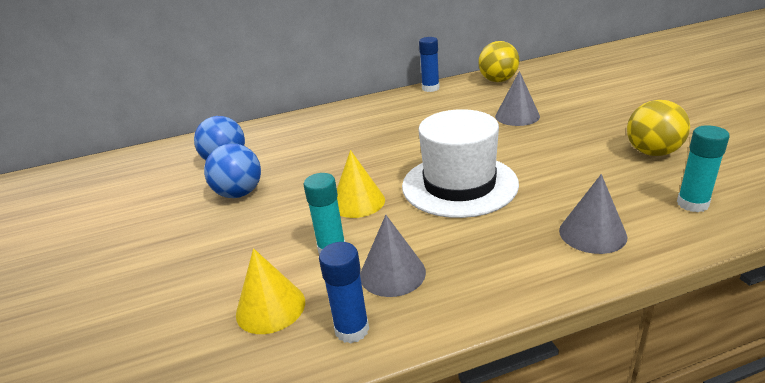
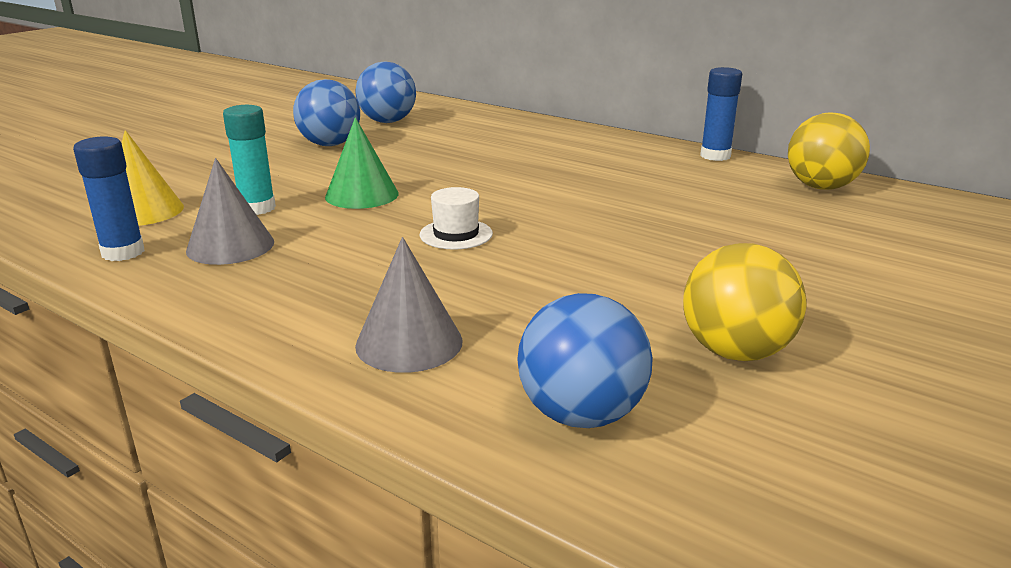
camera: 50 degrees right, 5 degrees down
yellow cone [337,150,385,218] -> green cone [325,117,399,209]
white hat [402,109,519,218] -> white hat [420,187,493,250], size x0.41
grey cone [495,71,540,126] -> none
turquoise glue stick [677,125,730,212] -> blue ball [517,293,653,428]

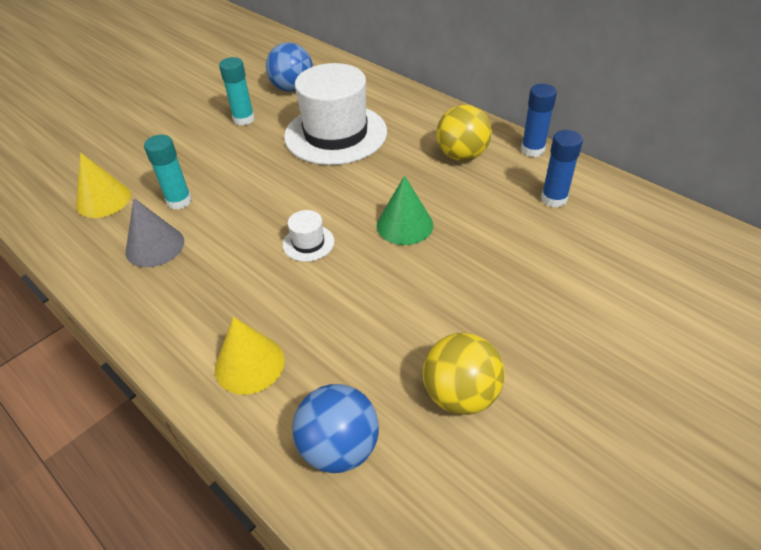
camera: 10 degrees right, 20 degrees up
blue glue stick [73,136,145,261] -> blue glue stick moved to [541,130,583,208]
blue ball [293,79,360,146] -> turquoise glue stick [219,57,255,126]
green cone [325,117,399,209] -> green cone moved to [377,176,433,245]
grey cone [355,237,463,373] -> yellow cone [215,317,285,395]
yellow ball [788,112,870,190] -> yellow ball moved to [436,105,492,161]
none -> white hat [284,63,387,165]

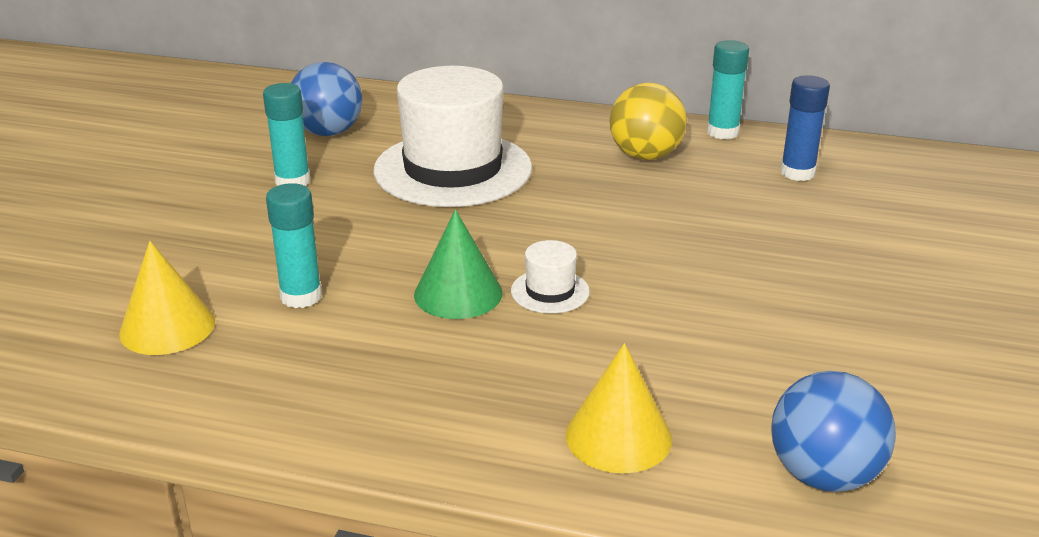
camera: 30 degrees left, 15 degrees down
grey cone [126,198,184,267] -> none
green cone [377,176,433,245] -> green cone moved to [414,210,503,319]
yellow ball [423,333,505,415] -> none
blue glue stick [521,84,557,157] -> turquoise glue stick [707,40,749,139]

